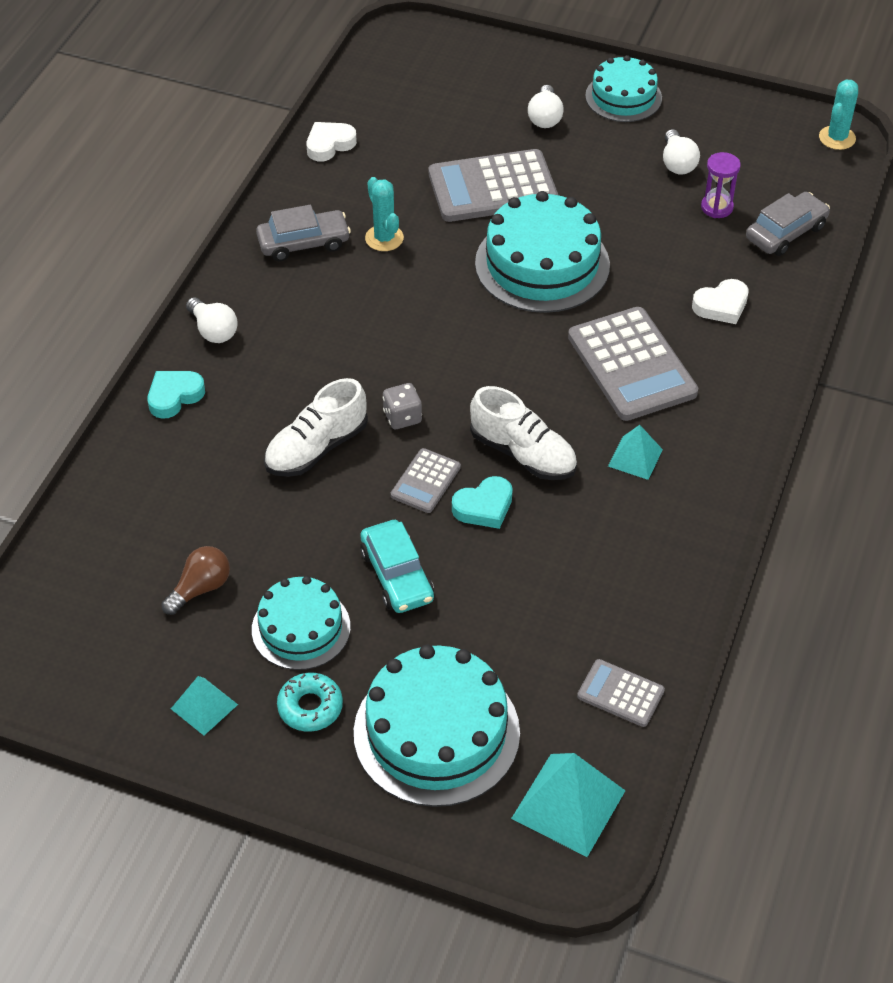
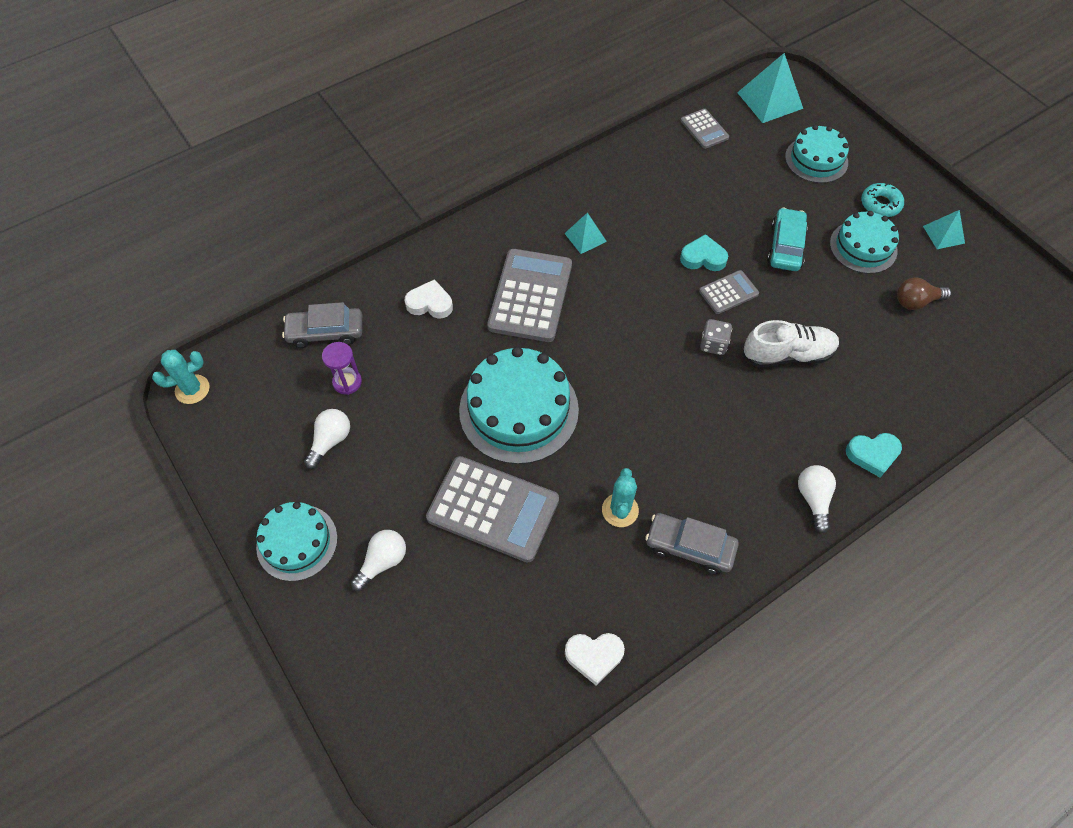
camera: 145 degrees left, 10 degrees up
turquoise cake [354,644,520,807] -> turquoise cake [785,125,849,183], size x0.62
white shoe [470,386,577,480] -> none

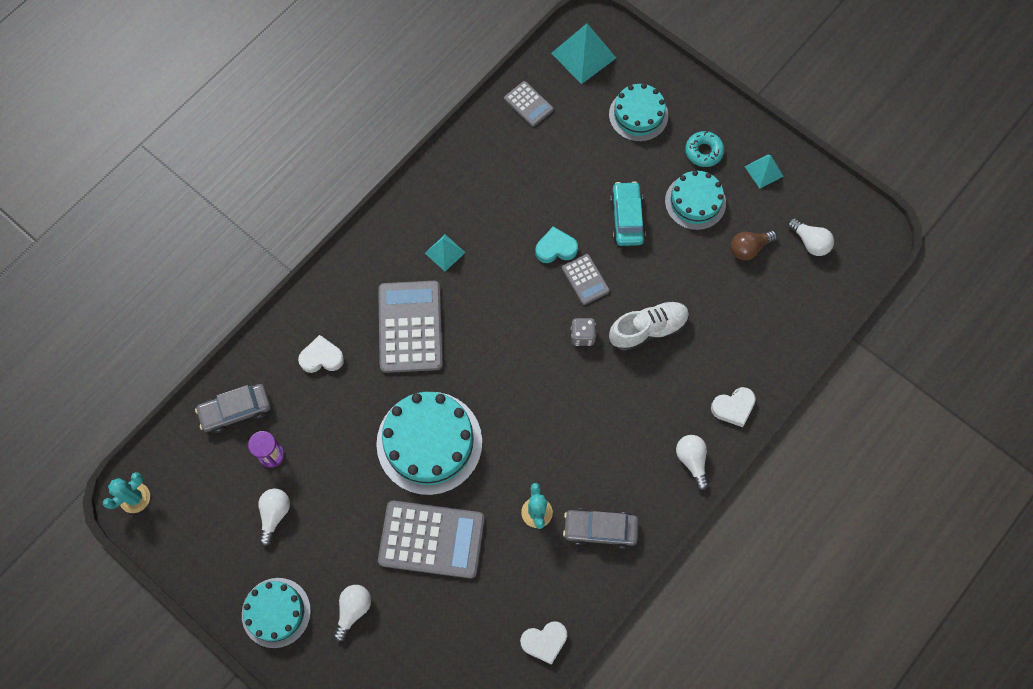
camera: 15 degrees left, 10 degrees up
grey calculator [699,270,759,314] -> grey calculator turned 105 degrees clockwise [562,254,610,305]
turquoise heart [846,433,902,478] -> white heart [711,387,756,427]
none -> white light bulb [788,218,834,256]

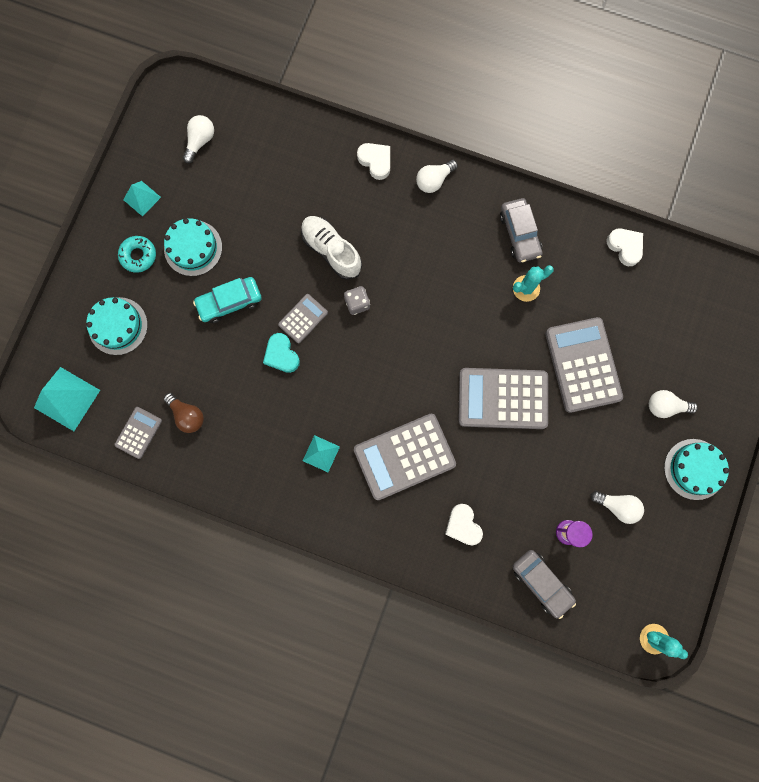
camera: 110 degrees left, 10 degrees up
white light bulb [258,489,290,546] -> white light bulb turned 150 degrees counterclockwise [591,491,644,524]
turquoise cake [376,392,482,495] -> grey calculator [459,368,548,429]
brown light bulb [731,230,777,260] -> brown light bulb moved to [164,393,204,433]

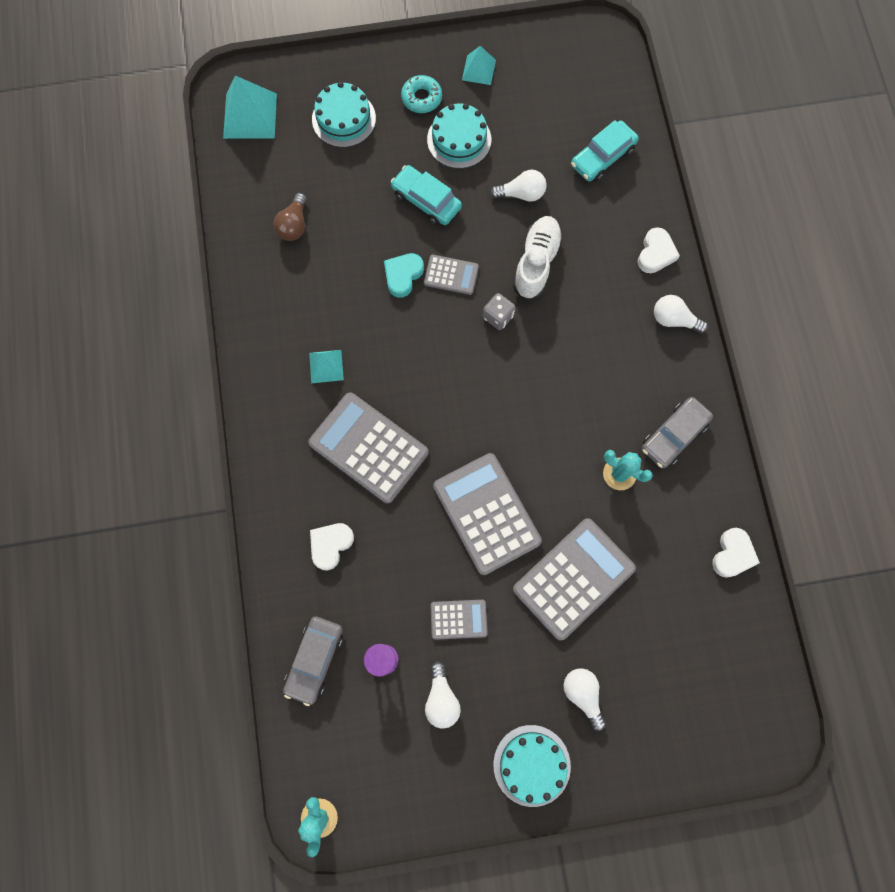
camera: 60 degrees right, 5 degrees down
grey calculator [114,407,162,459] -> grey calculator moved to [430,600,488,640]
white light bulb [183,115,214,163] -> white light bulb moved to [490,170,546,202]
none -> turquoise car [571,120,639,182]

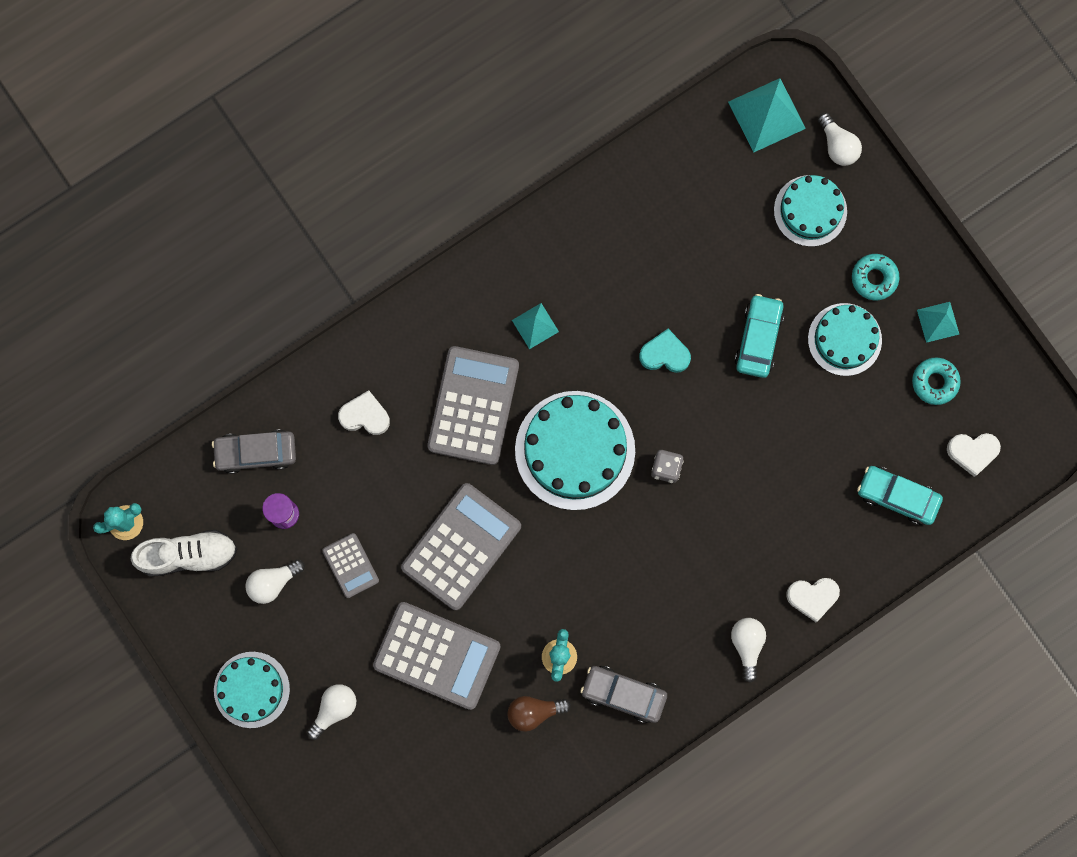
camera: 65 degrees right, 5 degrees up
brown light bulb [274,193,307,241] -> brown light bulb moved to [507,696,571,732]
grey calculator [424,255,479,295] -> none
white light bulb [490,170,546,202] -> white light bulb moved to [818,113,862,166]
white shoe [513,216,563,300] -> white shoe moved to [131,530,237,577]
white heart [712,528,760,578] -> white heart moved to [947,433,1001,477]
none -> turquoise cake [515,391,635,510]
none -> turquoise donut [912,357,961,405]

